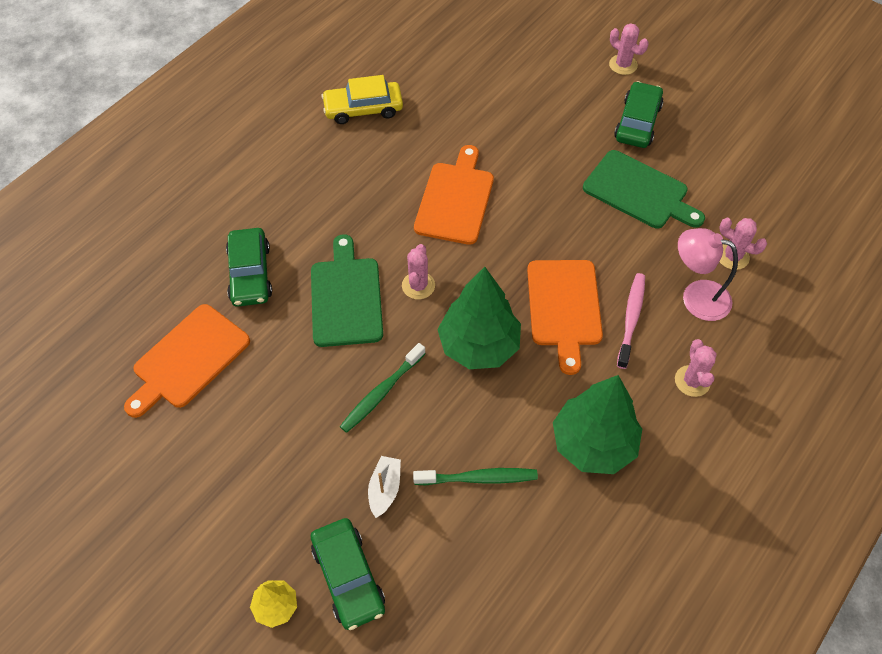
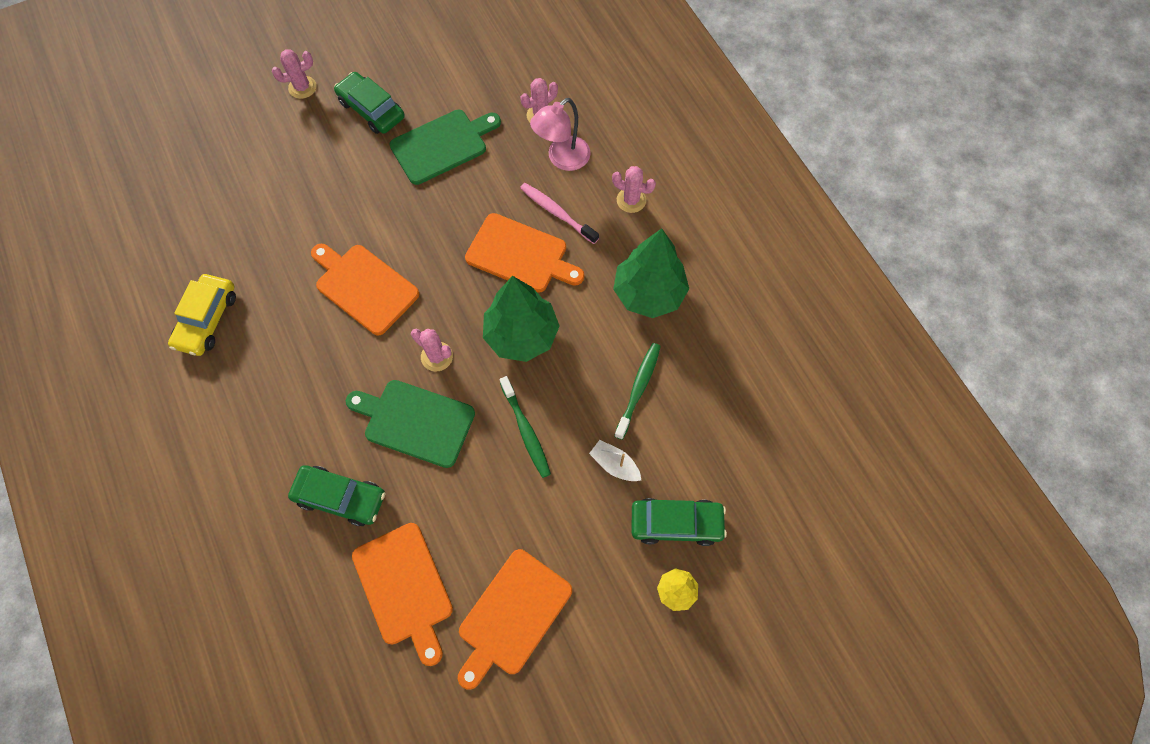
camera: 65 degrees left, 10 degrees up
none -> orange cutting board [458,549,572,690]

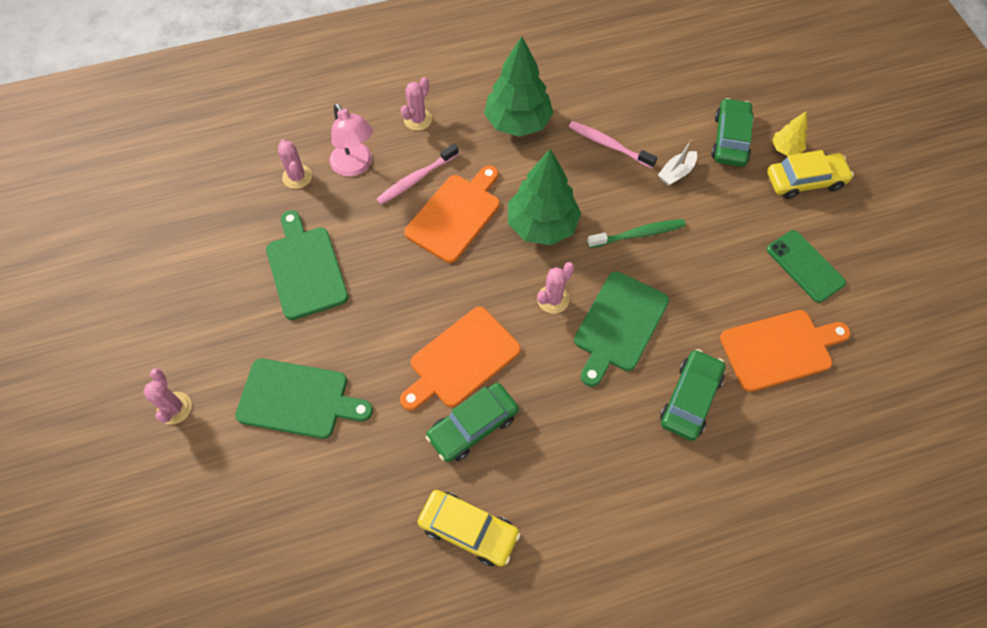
camera: 80 degrees left, 5 degrees down
green car [334,72,405,134] -> green car moved to [426,383,519,462]
orange cutting board [458,549,572,690] -> green phone [767,230,846,303]
green toothbrush [614,343,661,440] -> pink toothbrush [569,121,657,168]
none -> green cutting board [235,359,373,439]
none -> yellow car [767,150,854,199]

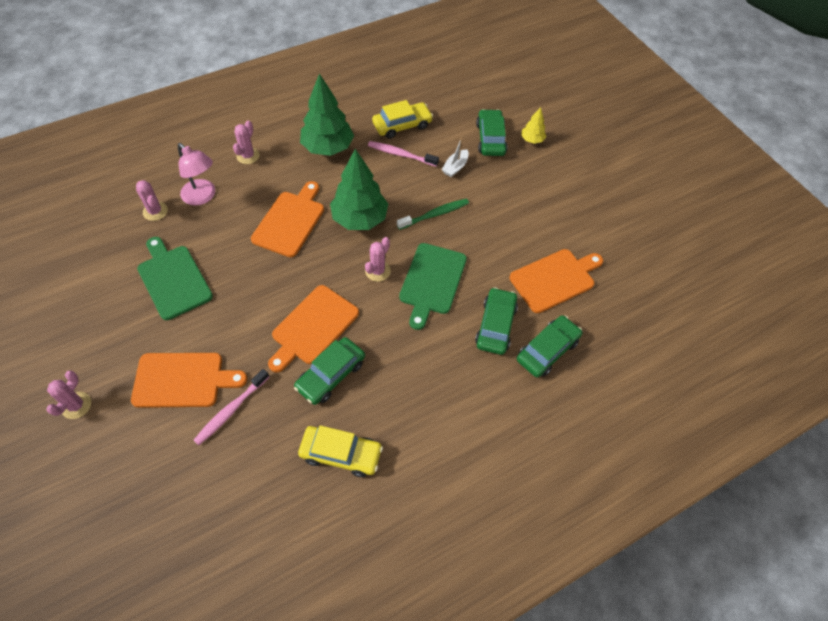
camera: 15 degrees left, 5 degrees down
pink cactus [143,368,192,425] -> pink cactus turned 45 degrees clockwise [46,370,91,419]
green cutting board [235,359,373,439] -> orange cutting board [131,353,247,408]
pink toothbrush [376,144,459,204] -> pink toothbrush moved to [193,369,269,445]
yellow car [767,150,854,199] -> yellow car moved to [372,100,433,139]
green phone [767,230,846,303] -> none
none -> green car [517,315,583,378]

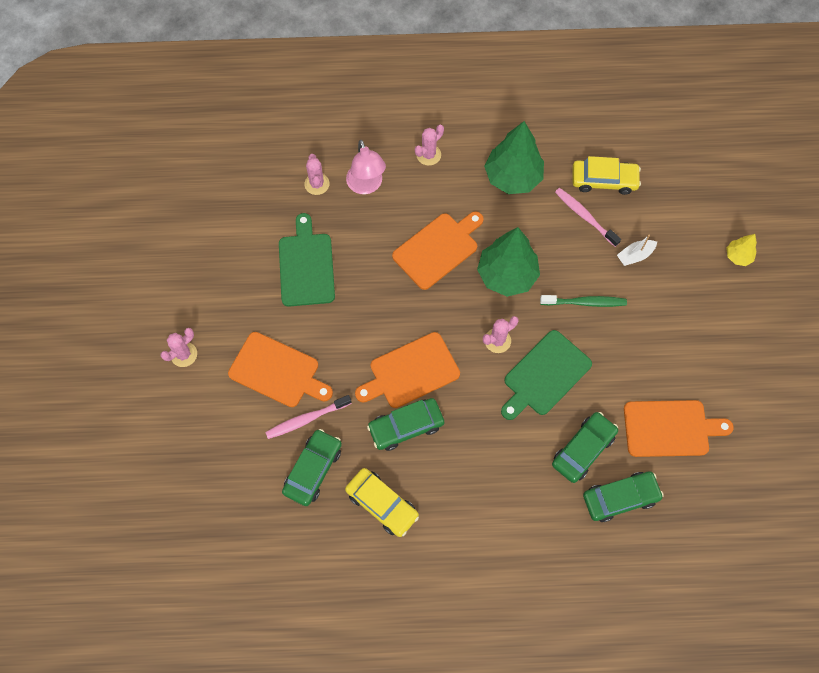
camera: 30 degrees right, 10 degrees up
green car [476,109,508,156] -> green car moved to [282,429,342,506]

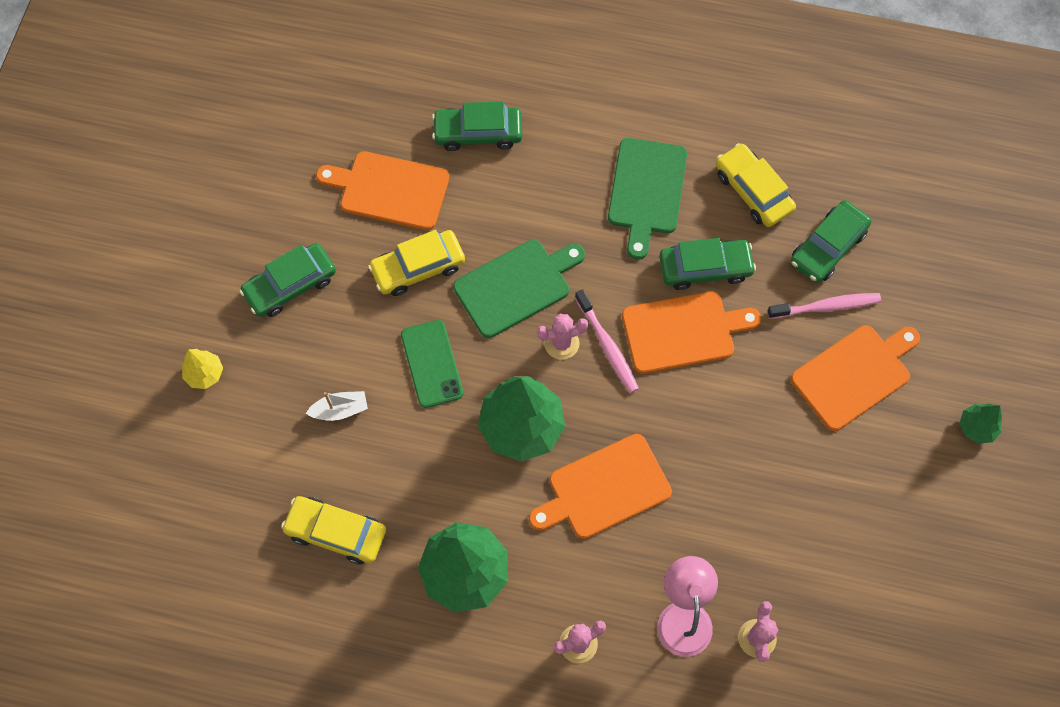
camera: 165 degrees left, 0 degrees up
pink cactus [160,328,197,367] -> green tree [960,404,1002,444]
orange cutting board [228,332,333,407] -> orange cutting board turned 105 degrees clockwise [791,325,920,431]
green cutting board [279,213,335,307] -> green cutting board moved to [608,138,687,260]
green toothbrush [540,295,627,307] -> green phone [401,320,463,408]
green car [552,412,618,483] -> green car moved to [239,243,336,317]
pink toothbrush [555,188,621,247] -> pink toothbrush moved to [575,289,639,393]
none -> yellow car [368,230,465,296]

